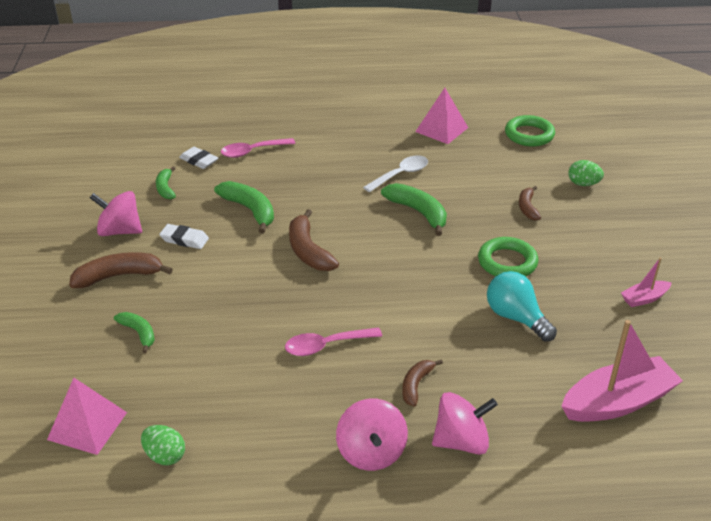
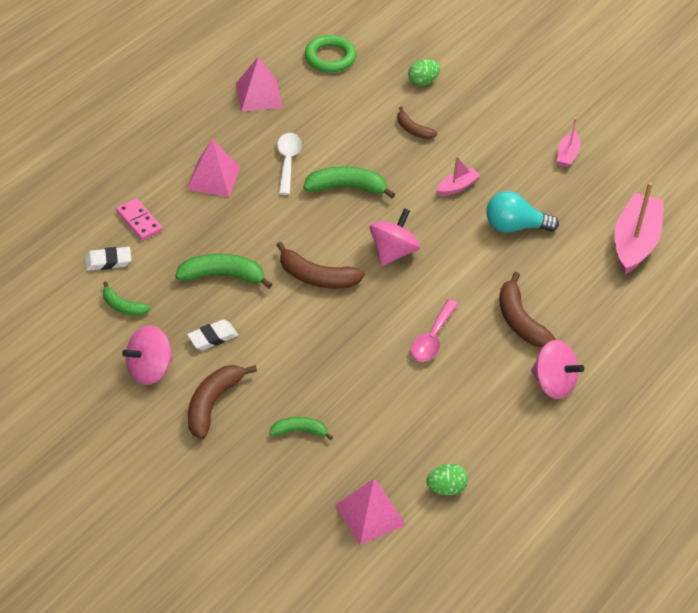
camera: 50 degrees left, 10 degrees up
pink spoon [221,138,296,158] -> pink domino [116,198,163,240]
brown banana [402,359,443,407] -> brown banana [499,272,556,347], size x1.65
pink spinning top [432,392,498,455] -> pink spinning top moved to [370,208,420,266]
green ring [478,237,538,277] -> pink boat [437,156,480,196]
none -> pink pyramid [187,139,240,197]

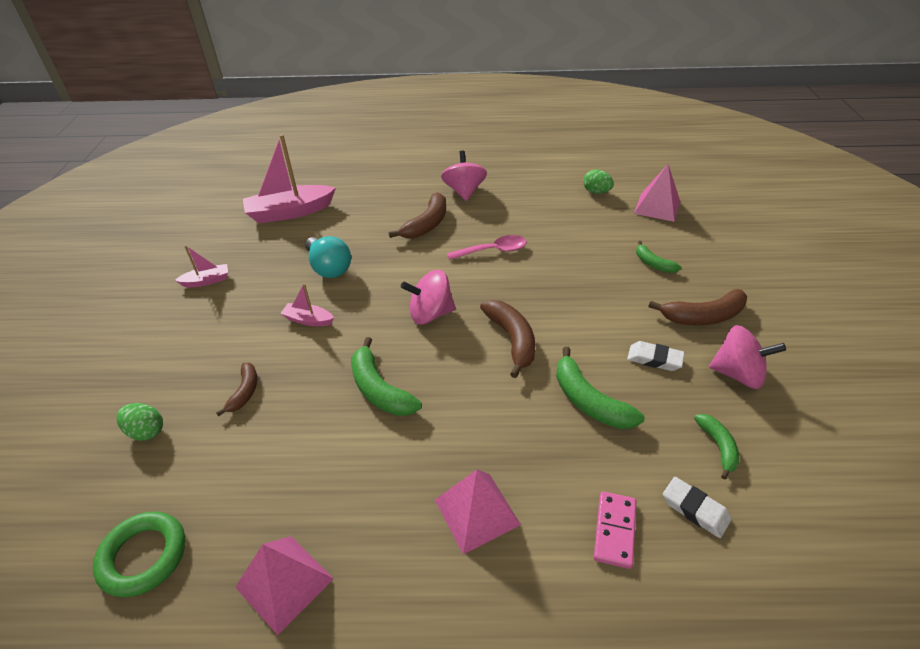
camera: 125 degrees left, 5 degrees down
white spoon [277,133,302,195] -> none

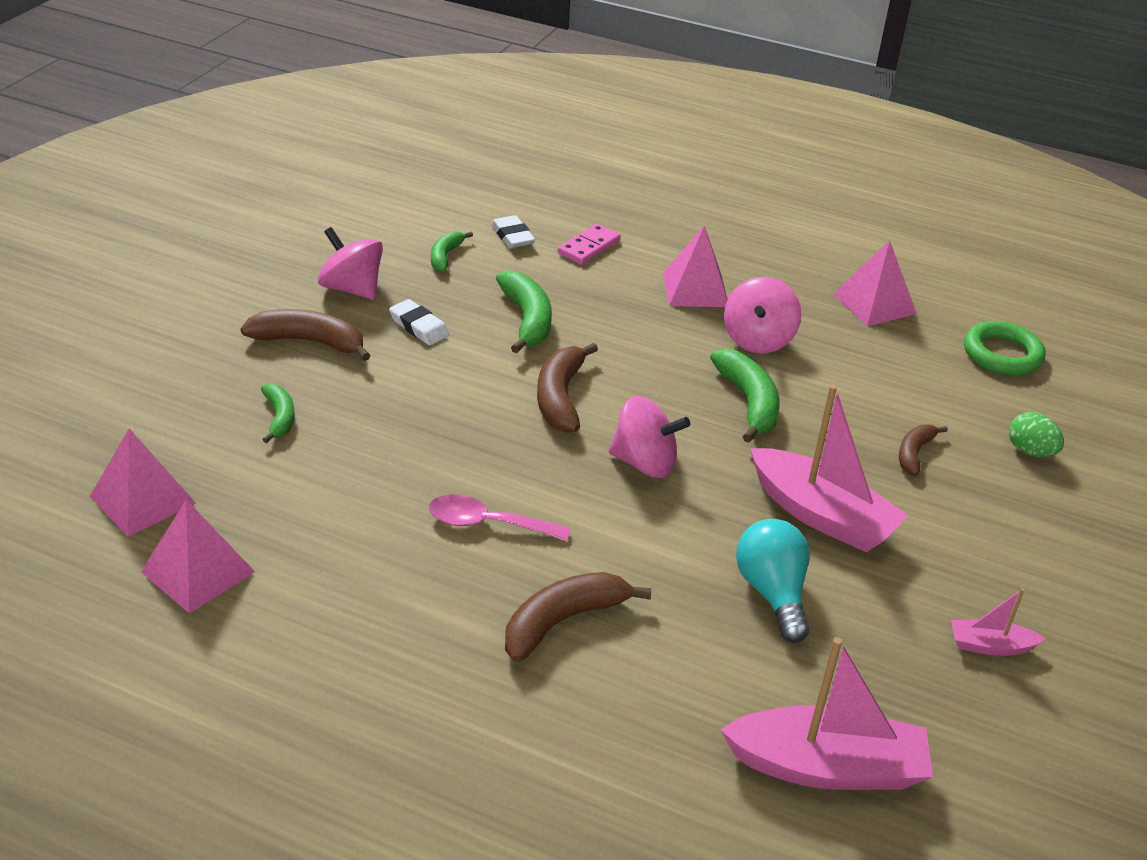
camera: 160 degrees left, 5 degrees down
pink boat [280,283,334,326] -> pink boat [750,384,909,552], size x2.03
pink spinning top [441,150,487,201] -> pink spinning top moved to [724,277,801,353]
green egg [583,170,614,194] -> pink pyramid [141,500,255,614]

